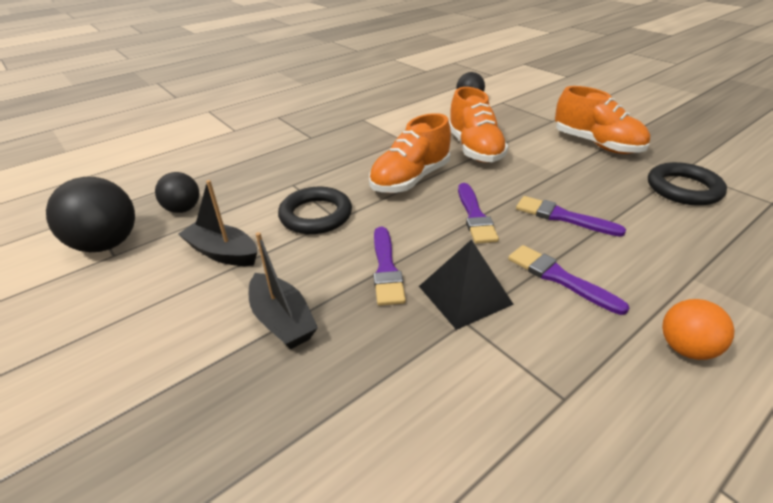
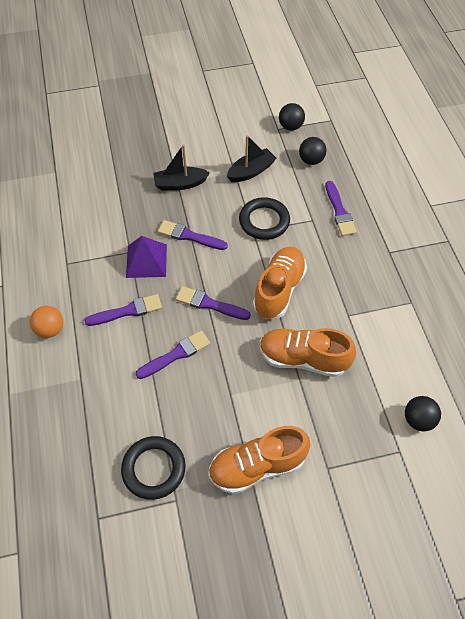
camera: 115 degrees right, 20 degrees up
black ball [46,177,135,252] -> black ball [279,103,305,131], size x0.61
orange shoe [369,113,451,193] -> orange shoe turned 45 degrees clockwise [253,247,307,319]
black pyramid [419,239,514,330] -> purple pyramid [126,236,167,278]
none -> purple brush [325,181,357,236]

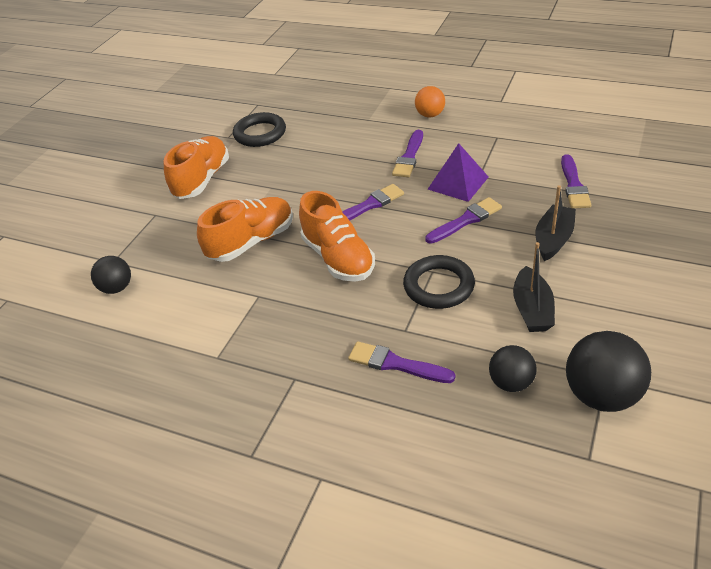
camera: 130 degrees right, 15 degrees down
purple brush [136,330,210,379] -> purple brush moved to [561,154,591,208]
black ball [279,103,305,131] -> black ball [566,331,651,412], size x1.65

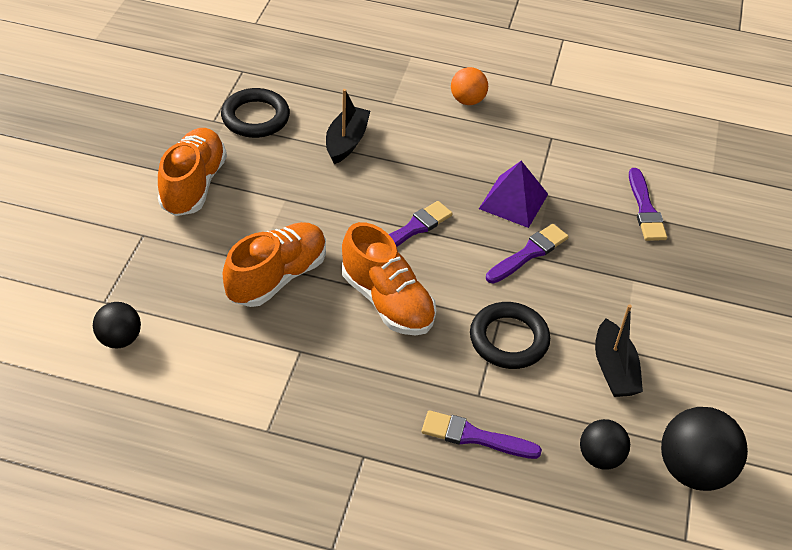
camera: 15 degrees left, 5 degrees up
purple brush [392,130,423,177] -> none
black boat [535,185,576,261] -> black boat moved to [326,89,370,164]

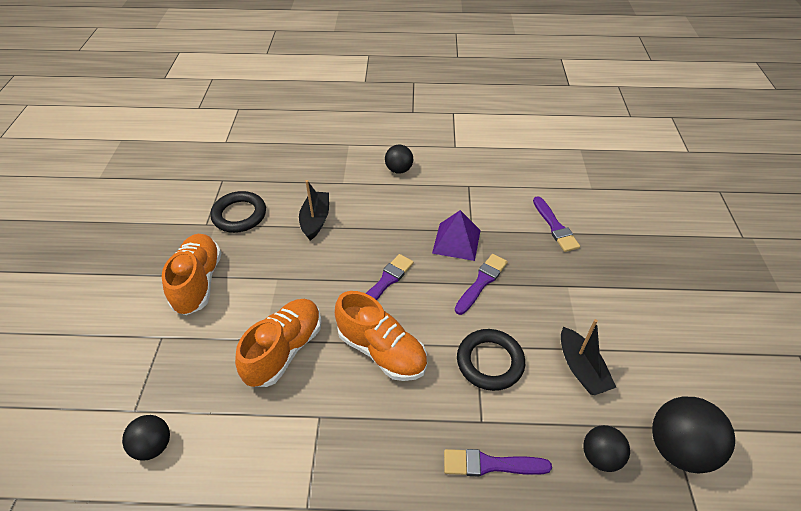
camera: 10 degrees left, 0 degrees up
orange ball [451,67,488,105] -> black ball [385,144,413,174]

